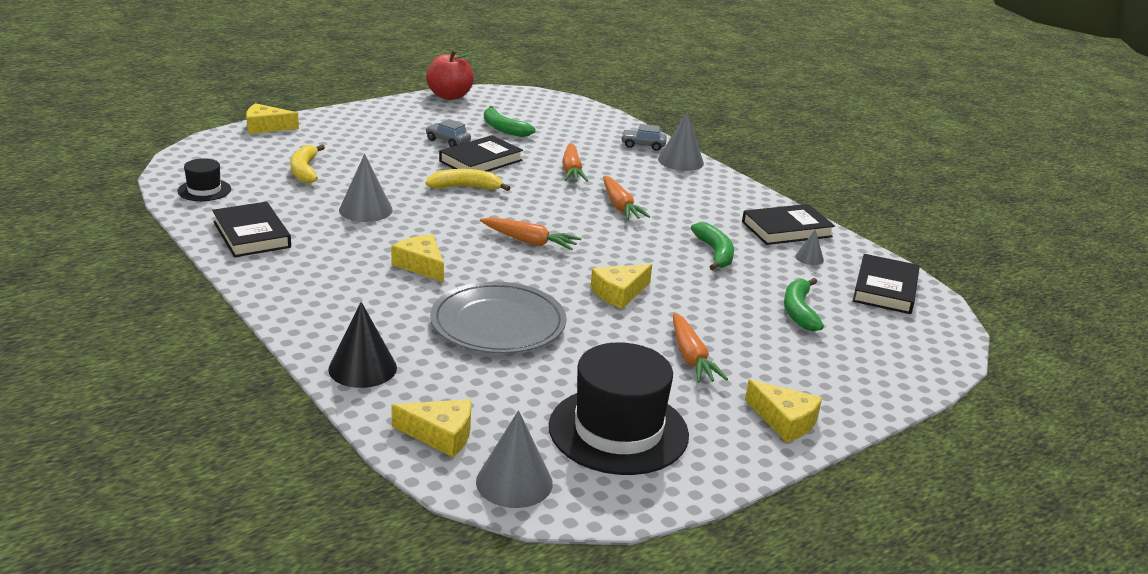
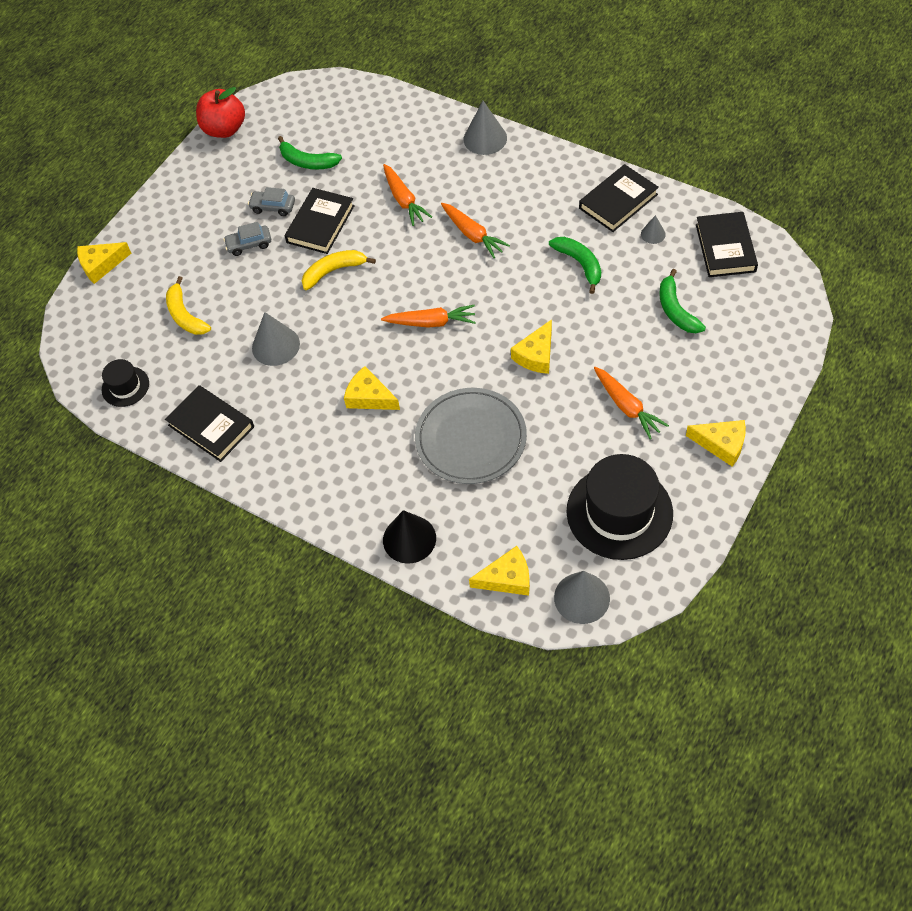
camera: 15 degrees left, 30 degrees up
grey car [621,124,667,151] -> grey car moved to [223,222,271,256]

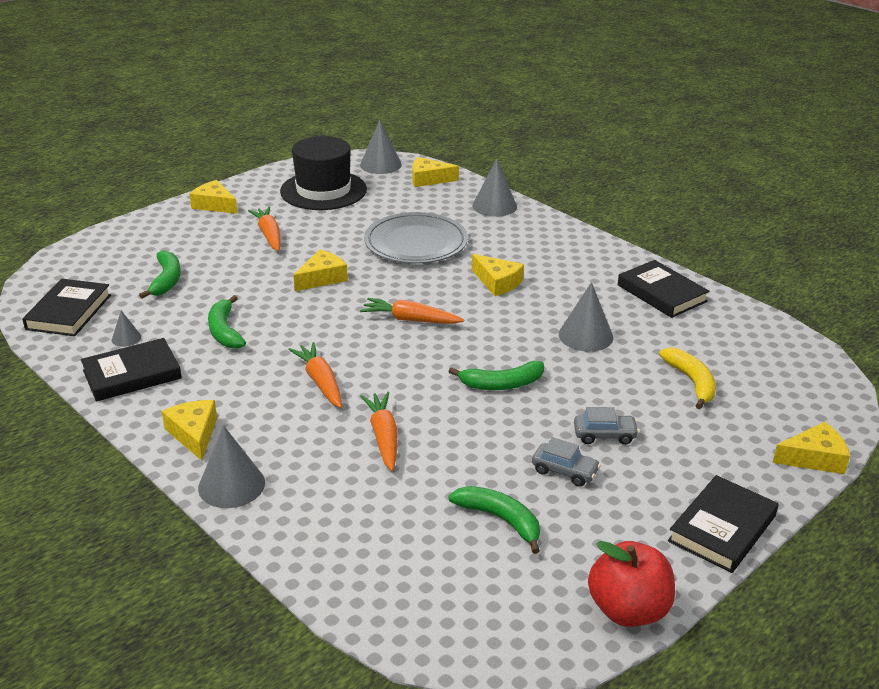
camera: 170 degrees left, 25 degrees down
black hat [102,359,149,407] -> none
black book [284,188,355,254] -> black book moved to [668,475,779,573]
yellow banana [302,250,376,290] -> green banana [449,361,544,390]
black cone [383,510,436,564] -> grey cone [472,159,517,217]
none -> yellow cheese [162,400,217,461]

